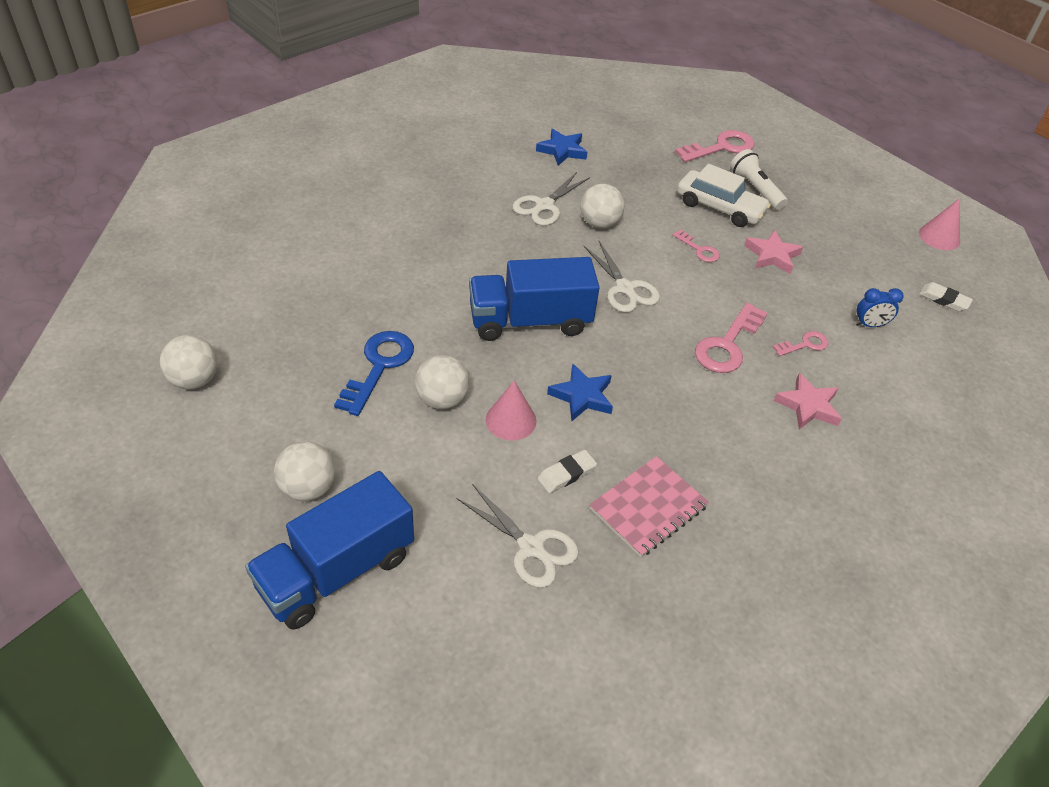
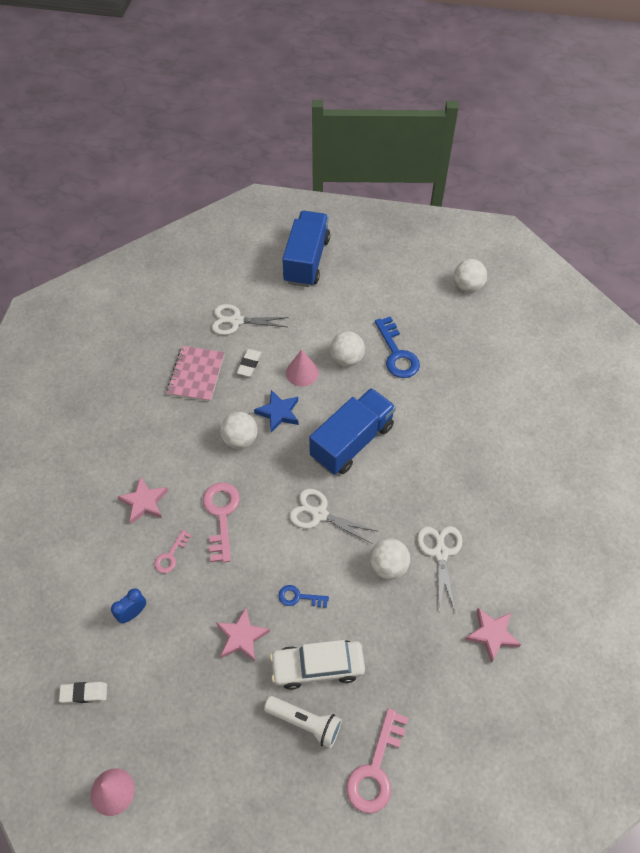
camera: 145 degrees right, 10 degrees up
white ball [274,441,335,501] -> white ball moved to [220,412,258,449]
blue star [536,129,587,166] -> pink star [465,608,521,663]
pink key [673,230,720,262] -> blue key [279,585,329,608]

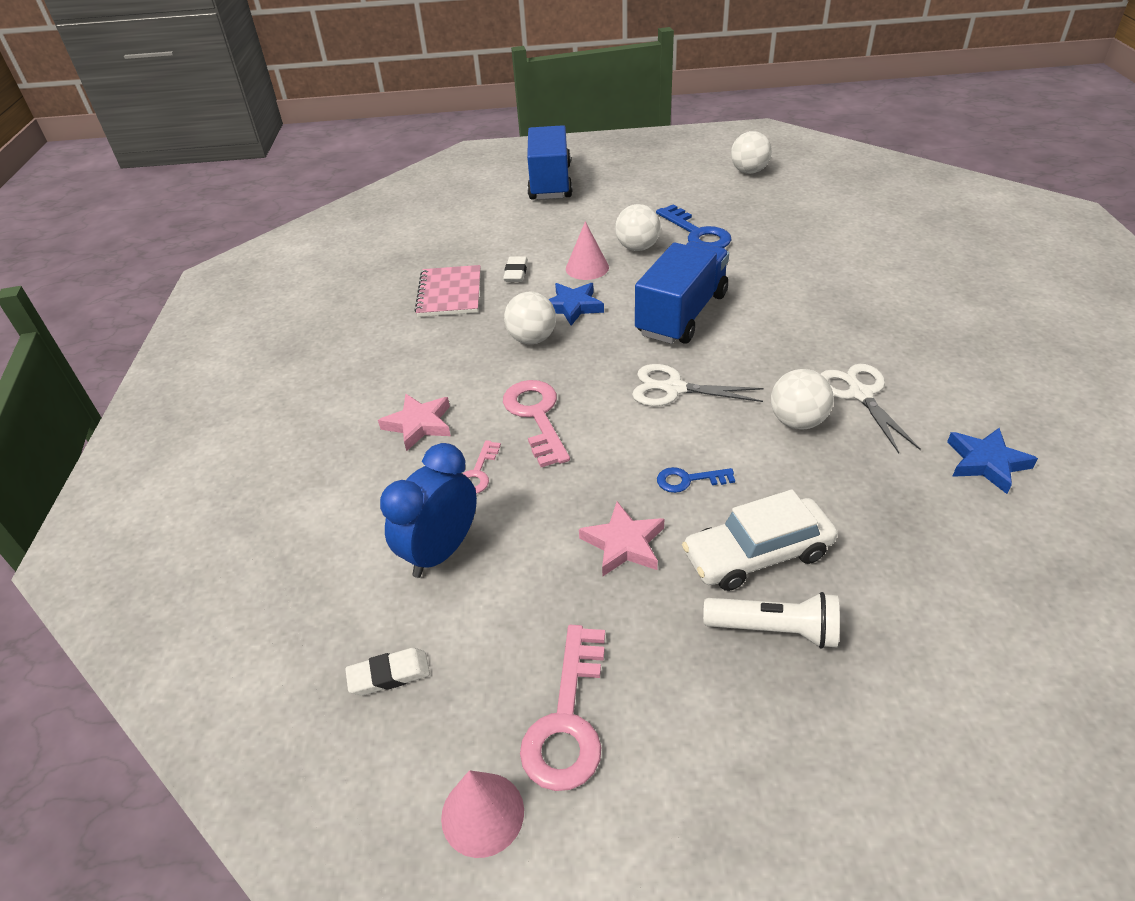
camera: 10 degrees left, 15 degrees down
blue clock [111,588,146,623] -> blue clock [380,443,477,578], size x1.81
white scissors [211,304,289,335] -> none
pink key [346,708,408,814] -> pink key moved to [520,625,605,791]
pink star [465,608,521,663] -> blue star [947,428,1038,494]

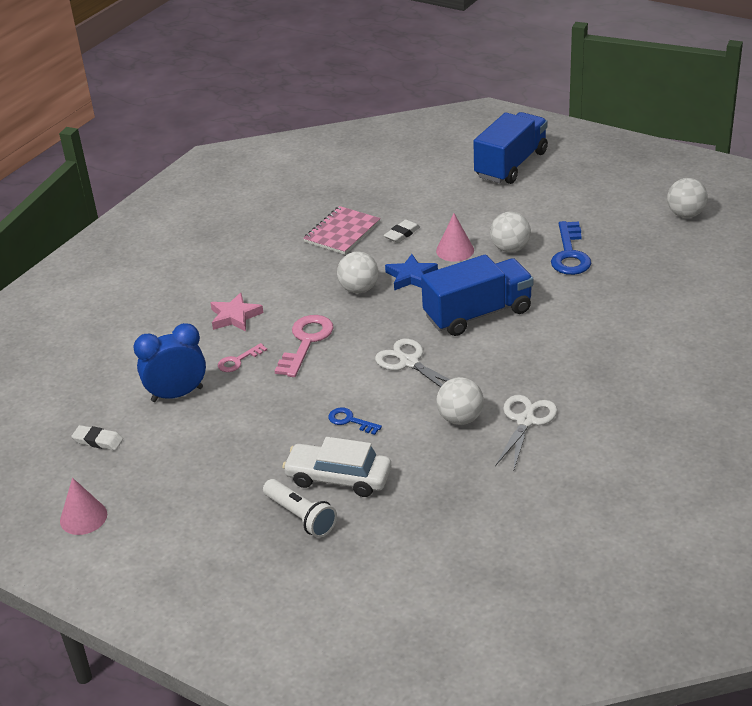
camera: 35 degrees right, 5 degrees down
pink key [520,625,605,791] -> none
pink star [579,501,664,576] -> none
blue star [947,428,1038,494] -> none

